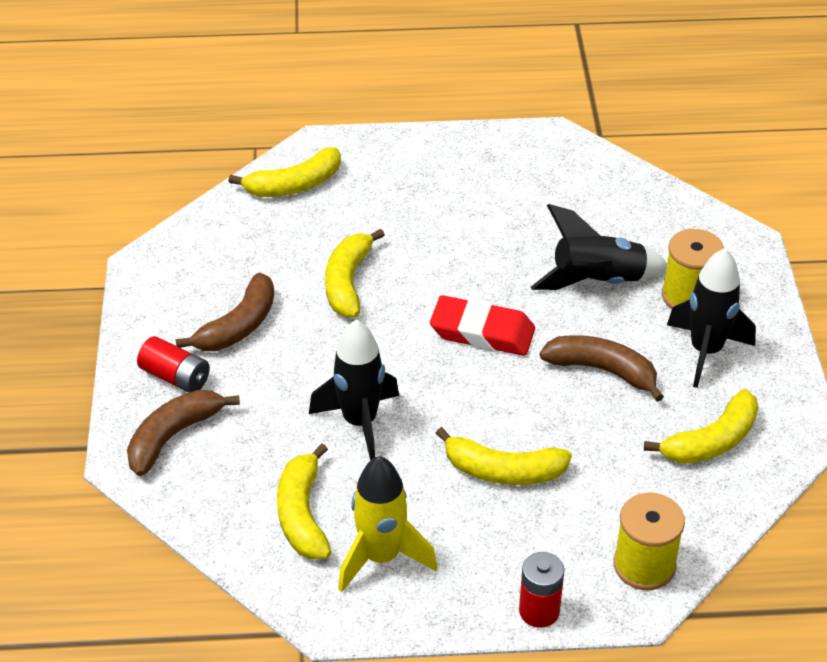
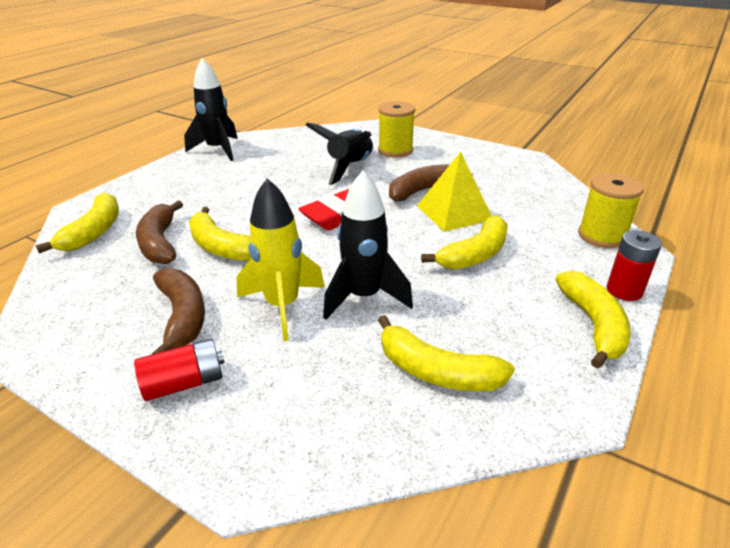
camera: 55 degrees left, 10 degrees down
brown banana [127,390,240,476] -> brown banana moved to [136,201,183,264]
yellow rocket [338,456,438,592] -> yellow rocket moved to [236,178,325,341]
yellow banana [644,389,759,464] -> yellow banana moved to [555,271,631,369]
black rocket [667,248,756,388] -> black rocket moved to [184,58,238,161]
none -> yellow pyramid [417,152,492,232]

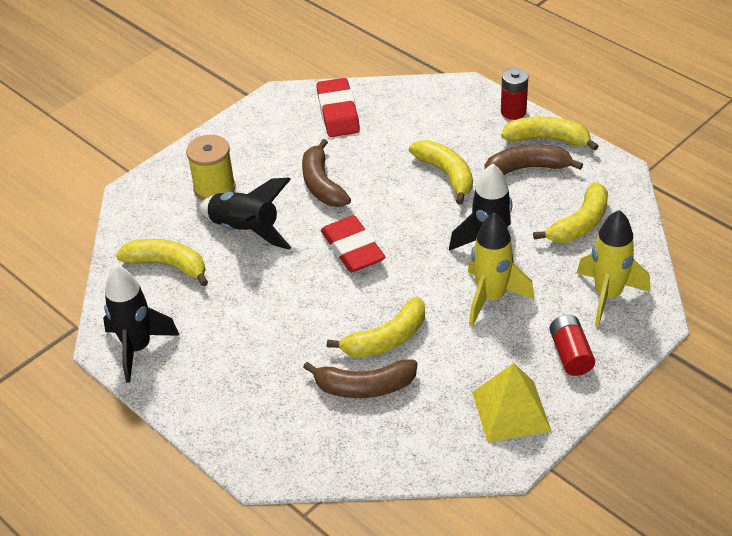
camera: 75 degrees left, 10 degrees up
yellow banana [35,193,119,253] -> yellow banana moved to [116,239,208,286]
brown banana [152,268,205,354] -> brown banana moved to [484,145,583,175]
yellow pyramid [417,152,492,232] -> yellow pyramid moved to [472,363,551,443]
yellow spool [578,173,644,248] -> none
none -> red eraser [316,78,360,137]
none -> yellow rocket [577,210,650,327]

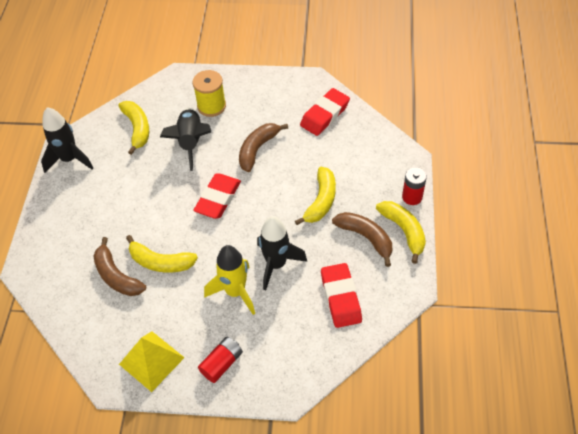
camera: 50 degrees right, 10 degrees up
yellow banana [533,182,608,243] -> red eraser [321,263,362,328]
yellow rocket [577,210,650,327] -> none

